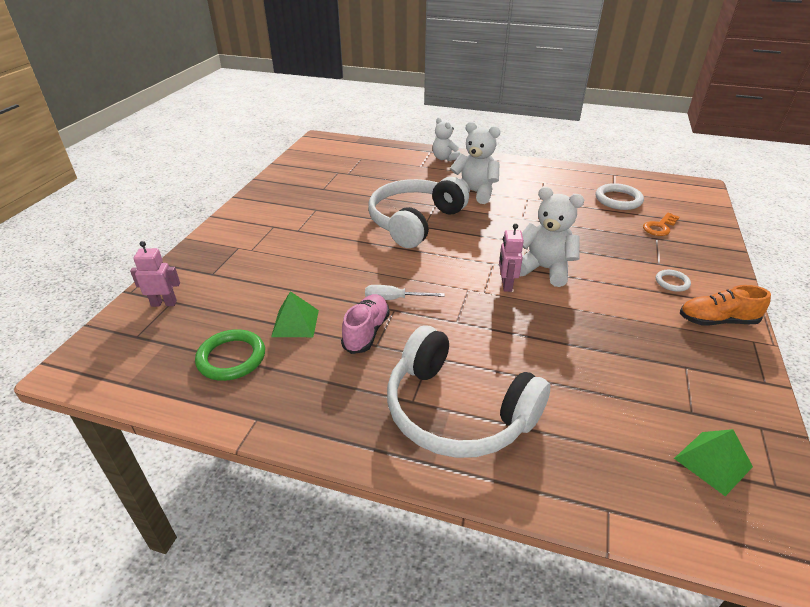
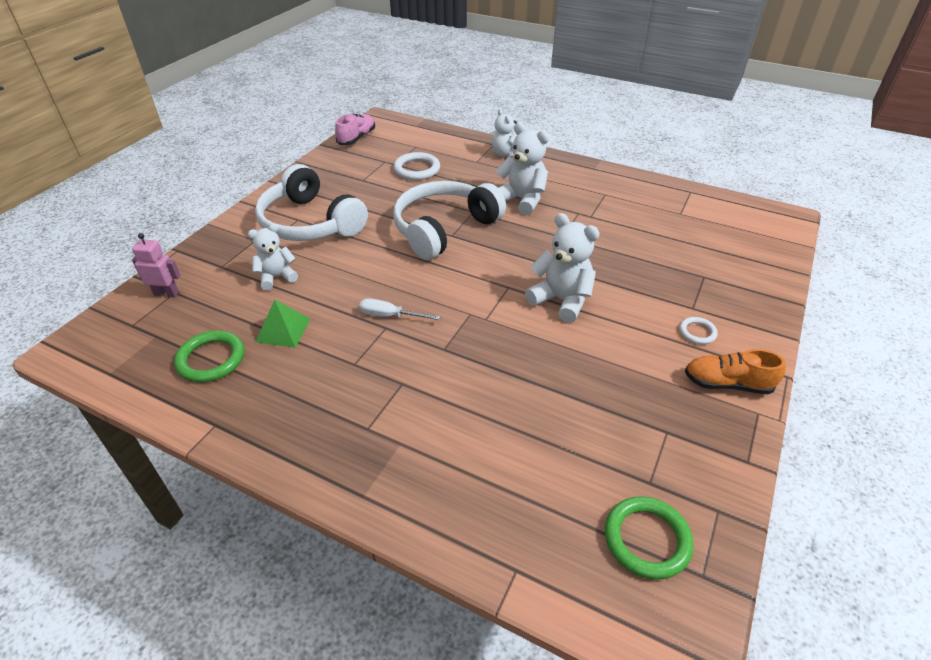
camera: 10 degrees right, 5 degrees up
pink shoe [341,294,390,354] -> pink shoe moved to [335,113,375,145]
white headphones [387,326,550,458] -> white headphones moved to [255,164,368,241]
pink robot [499,224,524,292] -> none
white ring [596,183,644,210] -> white ring moved to [393,152,440,180]
orange key [643,213,680,236] -> none
green pyramid [674,429,753,496] -> green ring [605,496,694,580]
none -> white teddy bear [248,224,298,290]

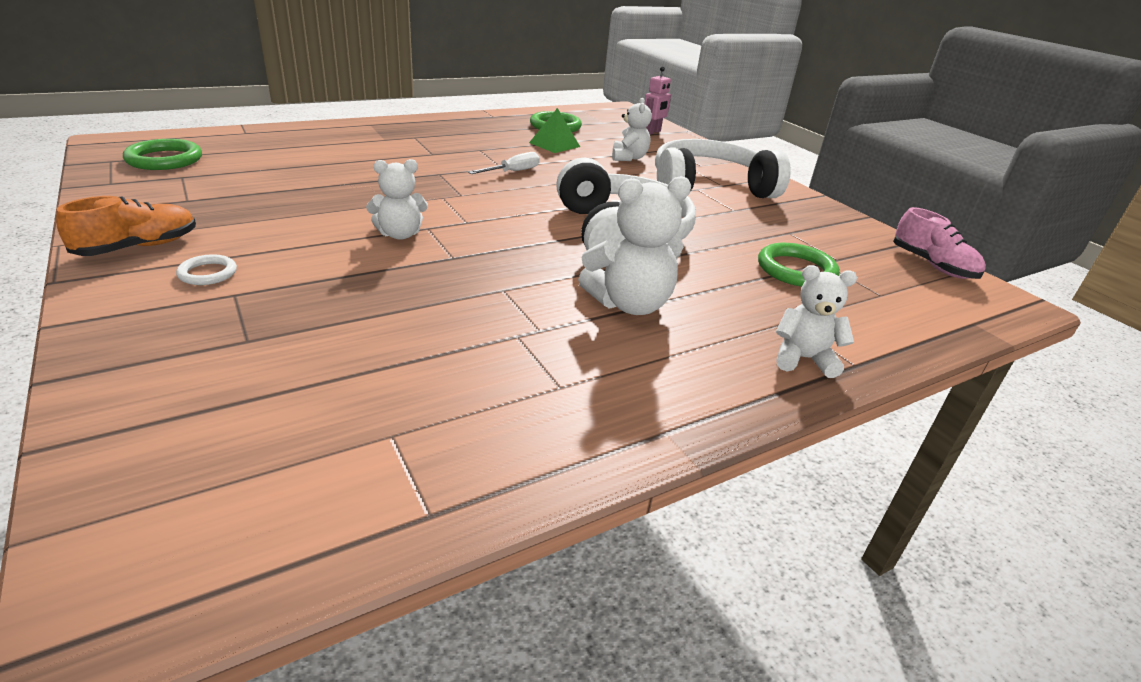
camera: 120 degrees right, 10 degrees down
white ring [393,152,440,180] -> green ring [758,243,840,287]
white teddy bear [525,213,600,323] -> white teddy bear [366,159,428,240], size x0.66

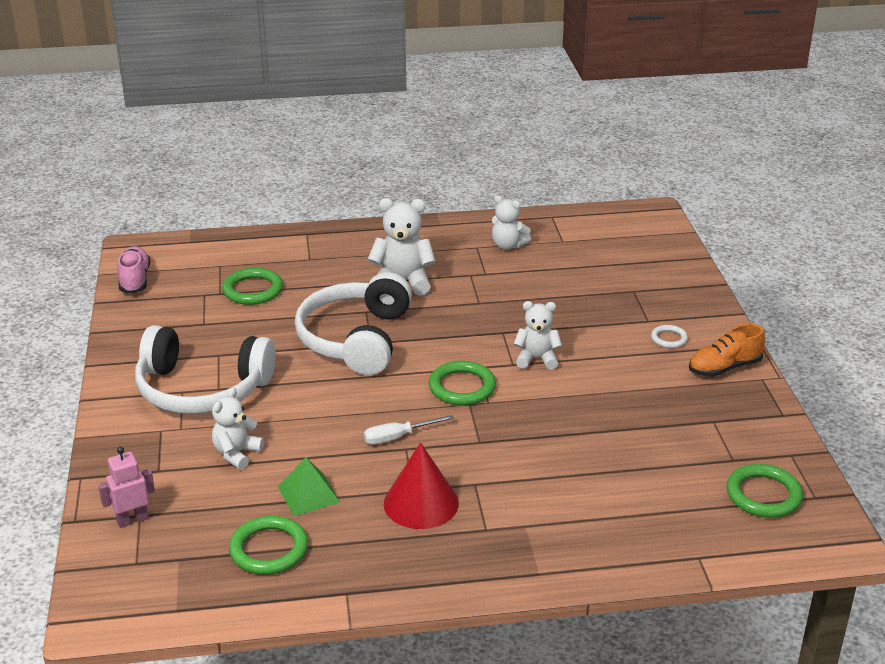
camera: 155 degrees left, 0 degrees up
white teddy bear [776,265,857,378] -> white teddy bear moved to [492,195,531,250]
none -> red cone [384,442,459,529]
none -> green ring [429,361,496,405]

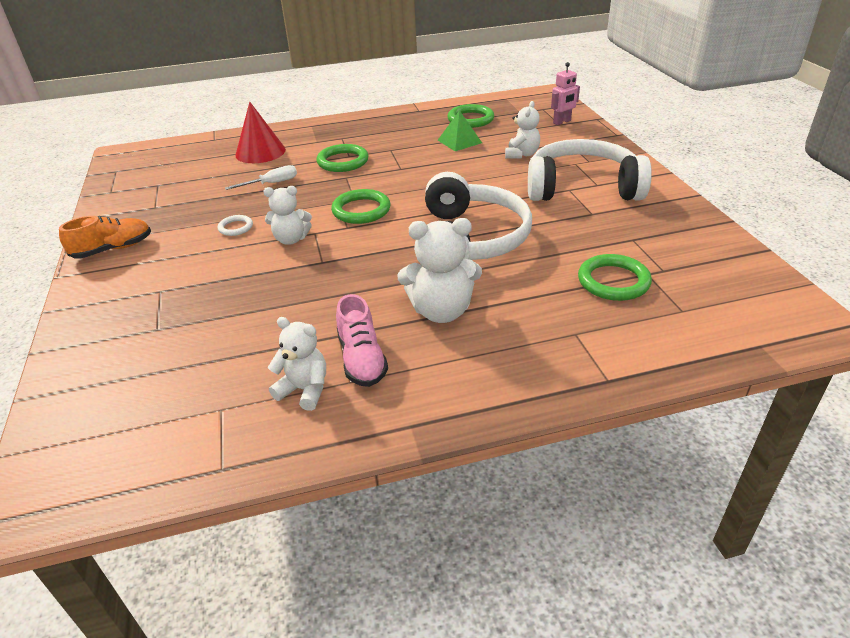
camera: 175 degrees right, 5 degrees up
pink shoe [117,246,150,294] -> pink shoe moved to [336,294,388,387]
white screwdriver [364,415,454,445] -> white screwdriver moved to [225,165,297,190]
red cone [384,442,459,529] -> red cone moved to [235,102,286,163]
white ring [651,325,688,348] -> white ring moved to [218,215,253,236]
green ring [727,464,803,518] -> green ring moved to [316,144,369,172]

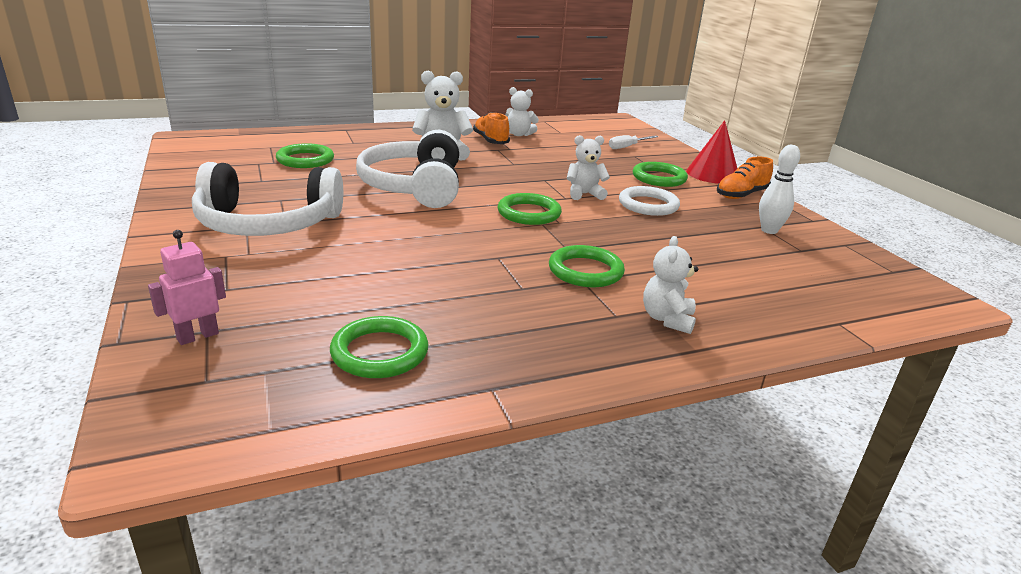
camera: 170 degrees right, 10 degrees down
white ring [218,215,253,236] -> white ring [619,186,680,216], size x1.74
white screwdriver [225,165,297,190] -> white screwdriver moved to [609,135,659,149]
red cone [235,102,286,163] -> red cone moved to [686,120,737,184]
pink shoe [336,294,388,387] -> orange shoe [473,112,510,144]
green pyramid [438,110,482,151] -> none
white teddy bear [505,101,540,159] -> white teddy bear moved to [643,236,698,334]
none -> green ring [633,162,688,187]
none -> white bowling pin [759,145,800,234]

